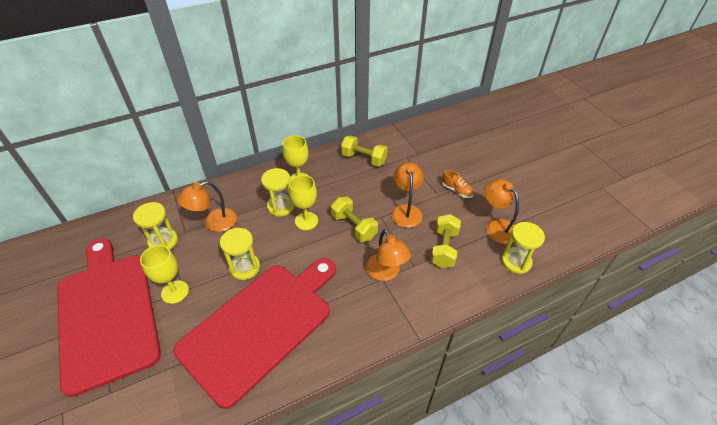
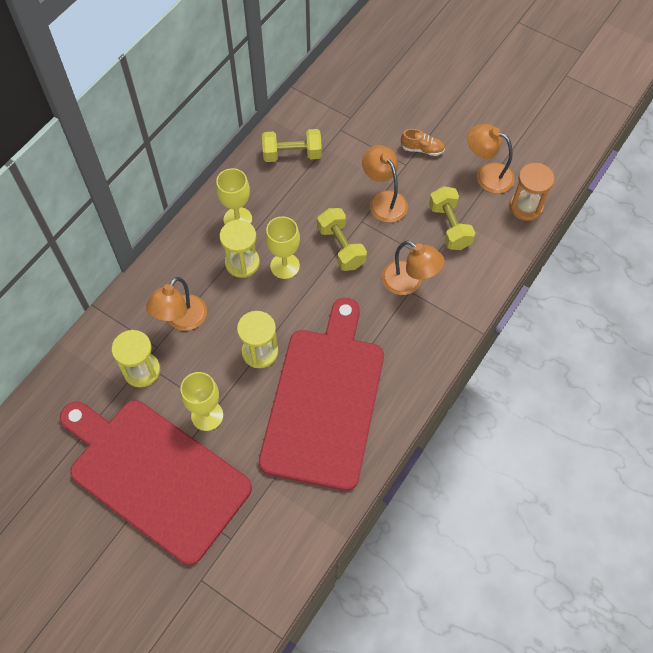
camera: 30 degrees left, 15 degrees up
yellow dumbbell [331,197,378,242] -> yellow dumbbell turned 45 degrees clockwise [317,208,367,271]
yellow hourglass [501,222,545,274] -> orange hourglass [509,163,555,221]

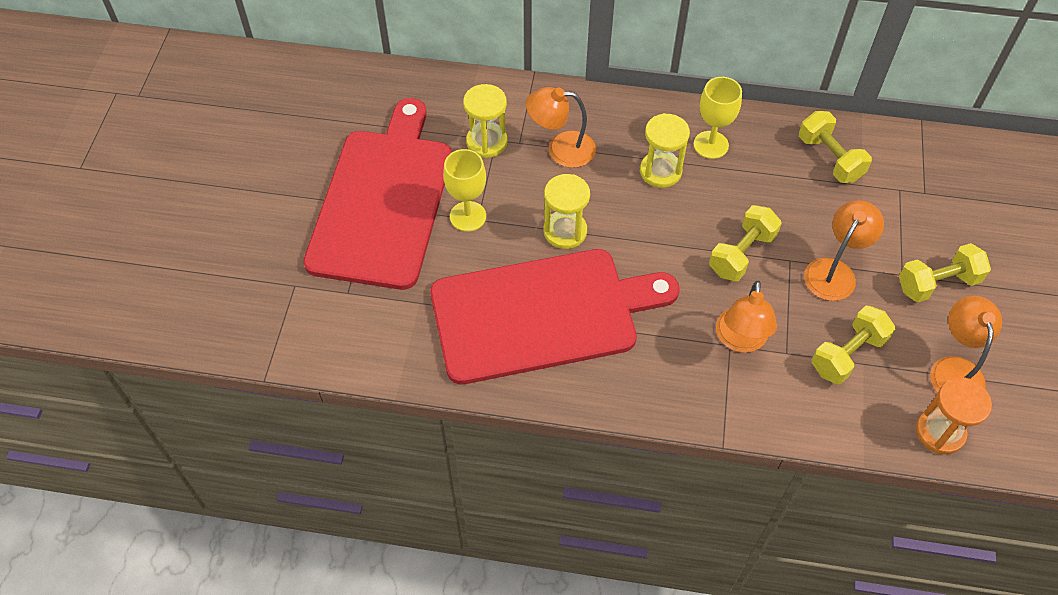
camera: 65 degrees right, 5 degrees down
yellow goblet [265,216,300,279] -> none
orange shoe [401,129,445,156] -> yellow dumbbell [899,243,991,302]

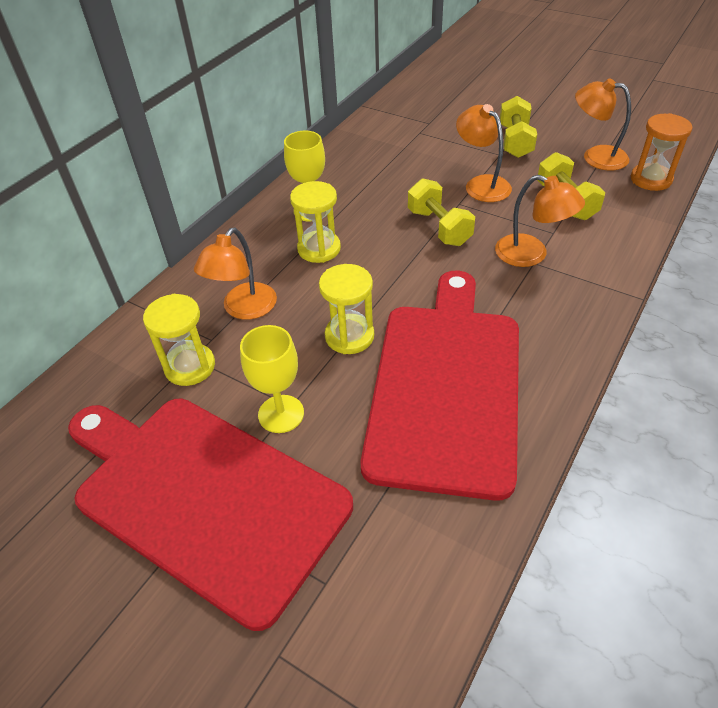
camera: 65 degrees left, 10 degrees down
yellow dumbbell [799,111,872,183] -> none

